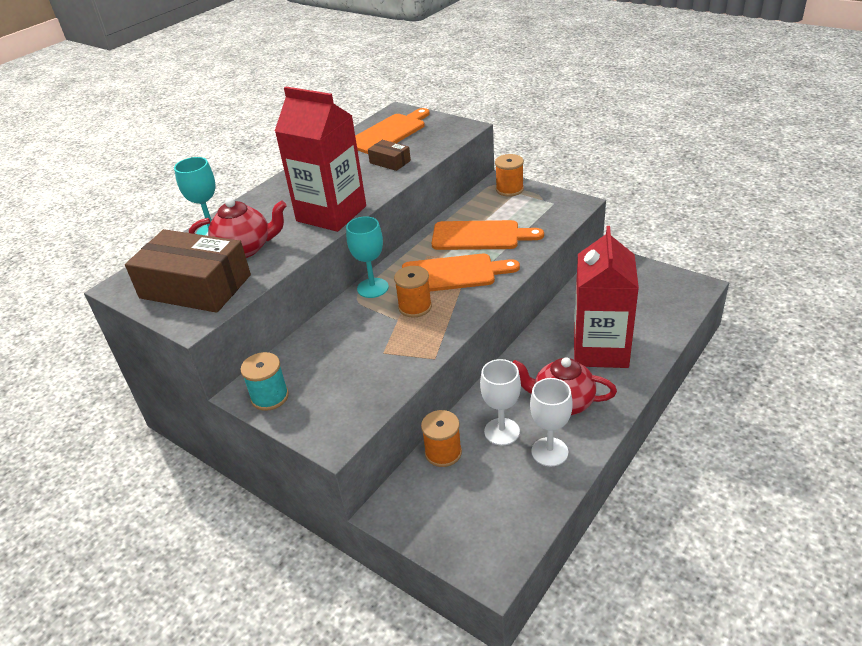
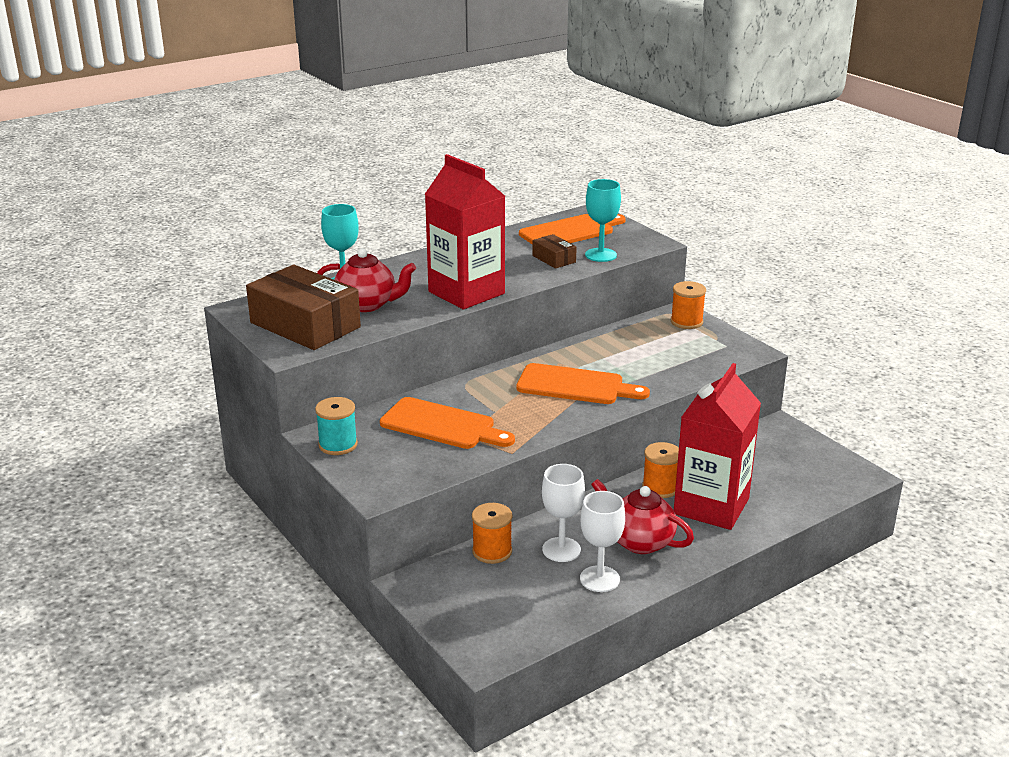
camera: 15 degrees right, 10 degrees down
turquoise goblet [346,216,389,298] -> turquoise goblet moved to [585,179,621,262]
orange spool [394,266,432,318] -> orange spool moved to [642,442,679,498]
orange cutting board [432,220,544,250] -> orange cutting board moved to [380,397,515,449]

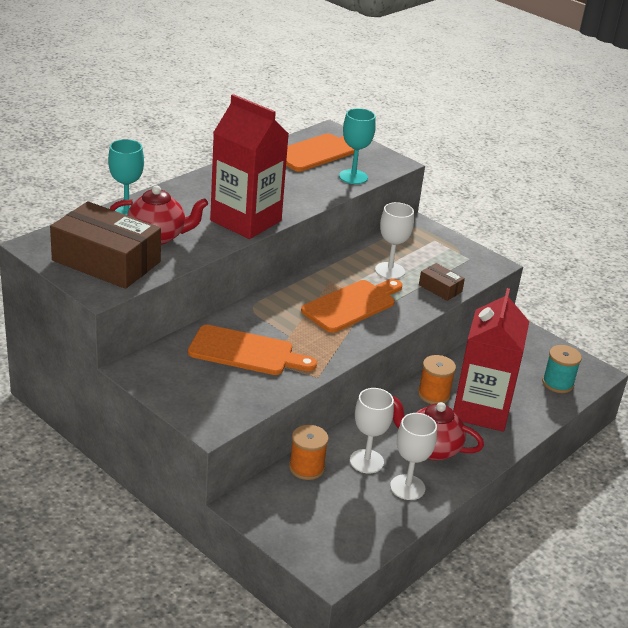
camera: 15 degrees left, 5 degrees up
turquoise spool [315,397,358,455] -> turquoise spool moved to [542,345,582,393]
orange cutting board [516,363,650,404] -> orange cutting board turned 45 degrees counterclockwise [301,279,402,333]
brown box [532,234,577,269] -> brown box moved to [419,263,465,301]
orange spool [671,281,706,329] -> none
none -> white goblet [375,202,414,279]

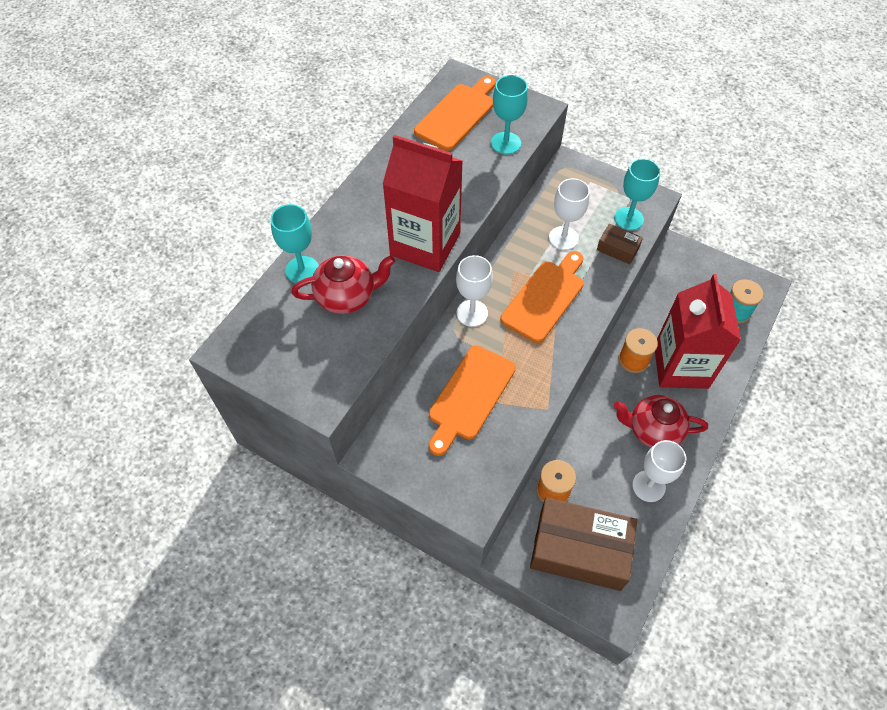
camera: 10 degrees left, 25 degrees up
brown box [50,201,161,289] -> brown box moved to [530,497,637,591]
orange cutting board [188,325,317,375] -> orange cutting board turned 120 degrees clockwise [429,345,516,456]
white goblet [350,388,394,473] -> white goblet moved to [456,255,493,327]
none -> turquoise goblet [614,159,660,230]

